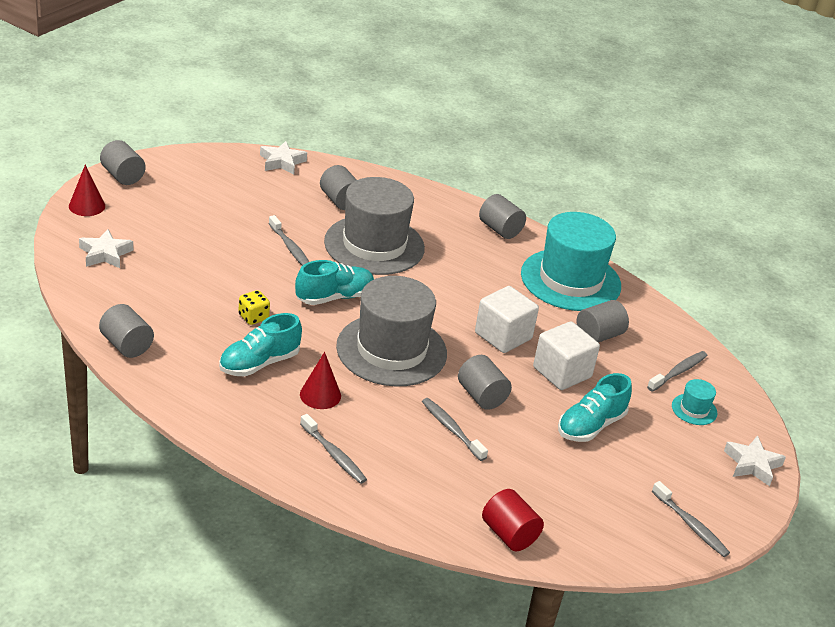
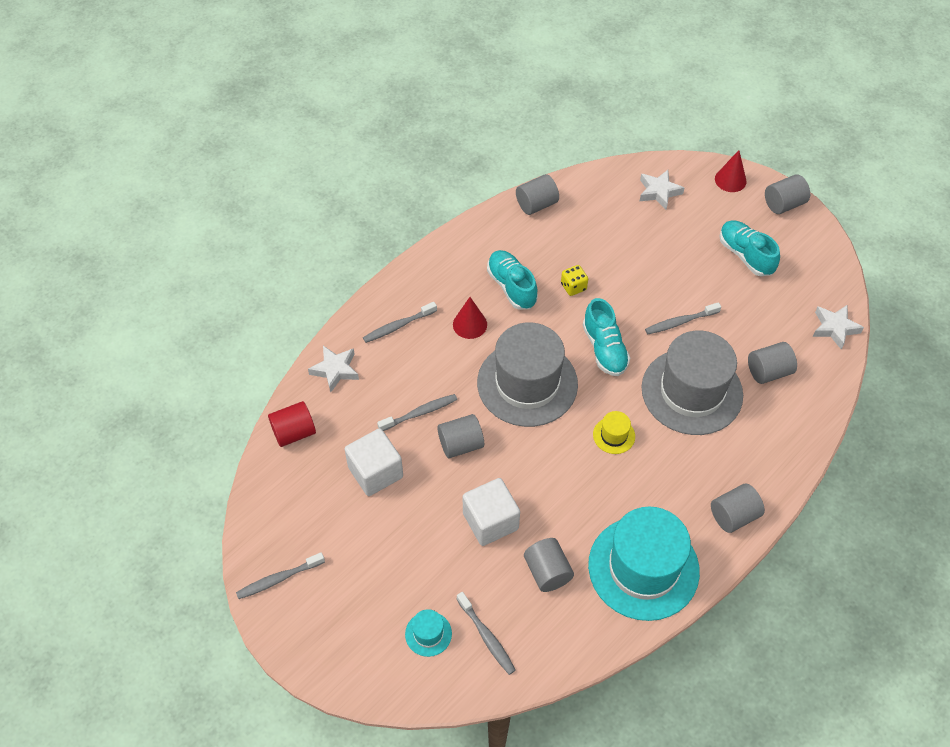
camera: 105 degrees right, 20 degrees up
white cube [475,286,539,353] -> white cube moved to [345,428,403,496]
turquoise shoe [558,373,632,442] -> turquoise shoe moved to [720,220,780,276]
white star [724,435,786,486] -> white star moved to [308,346,359,392]
none -> yellow hat [593,411,635,454]

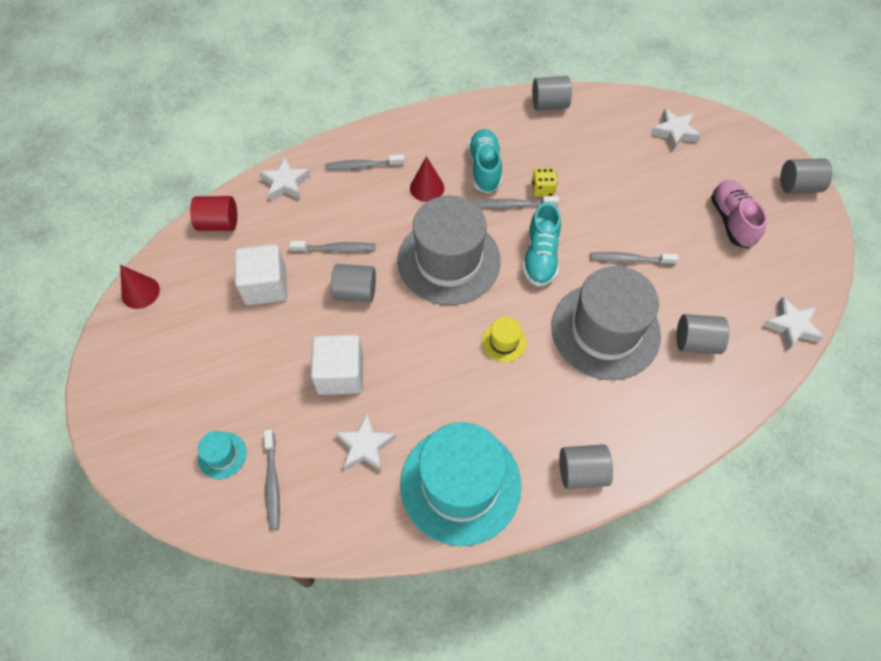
camera: 25 degrees right, 5 degrees up
grey toothbrush [236,552,325,599] -> grey toothbrush moved to [476,196,559,209]
grey cylinder [524,538,574,592] -> white star [335,413,396,471]
red cone [715,150,747,192] -> red cone moved to [120,265,160,309]
turquoise shoe [720,220,780,276] -> pink shoe [711,180,767,249]

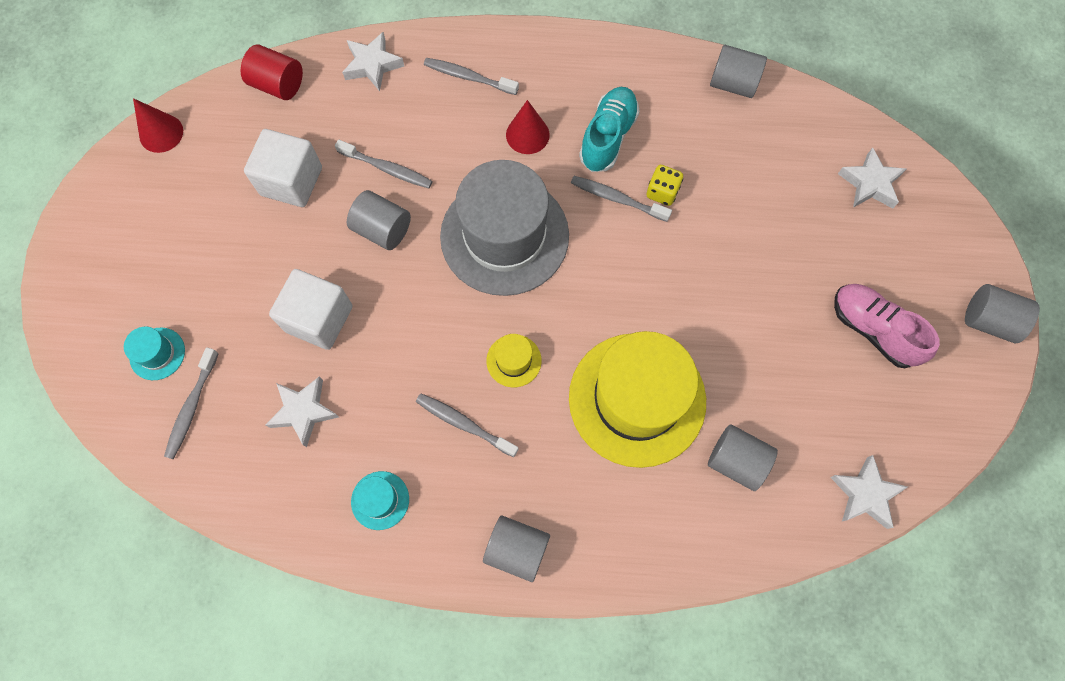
camera: 25 degrees right, 10 degrees up
turquoise hat [400,422,521,546] -> turquoise hat [351,471,409,530], size x0.41
turquoise shoe [523,202,561,287] -> none
grey hat [551,266,661,380] -> yellow hat [569,331,706,468]
grey toothbrush [590,252,679,265] -> grey toothbrush moved to [416,394,519,457]
pink shoe [711,180,767,249] -> pink shoe turned 60 degrees counterclockwise [834,284,940,368]

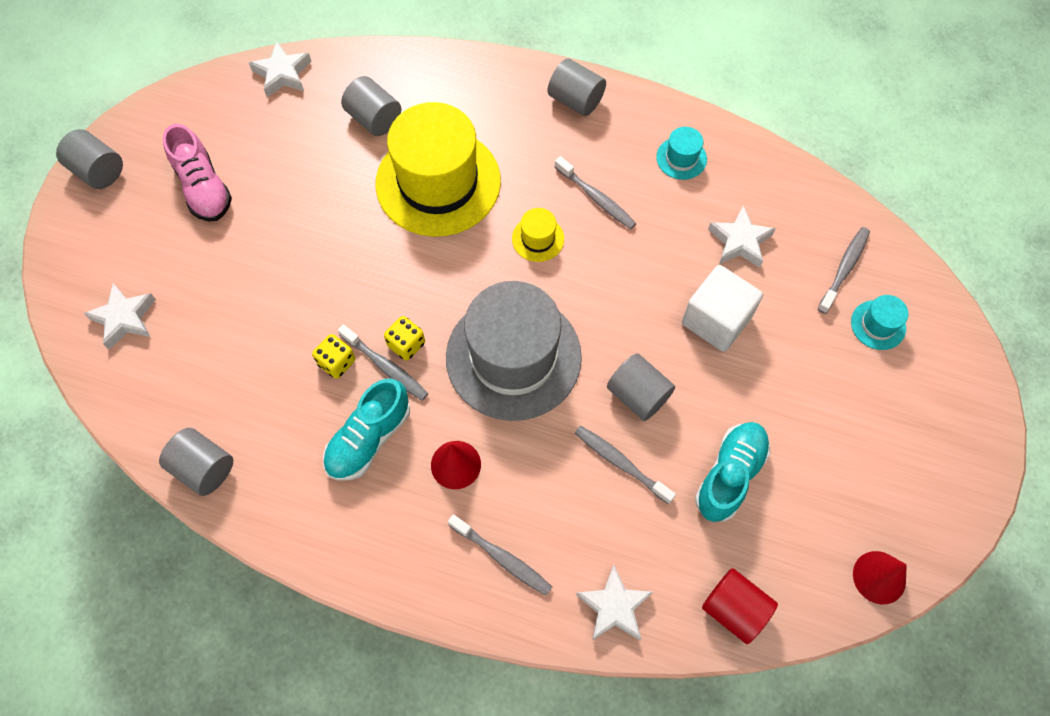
camera: 165 degrees left, 5 degrees down
white cube [244,129,322,207] -> turquoise shoe [695,422,771,522]
none -> yellow dice [384,316,425,361]

